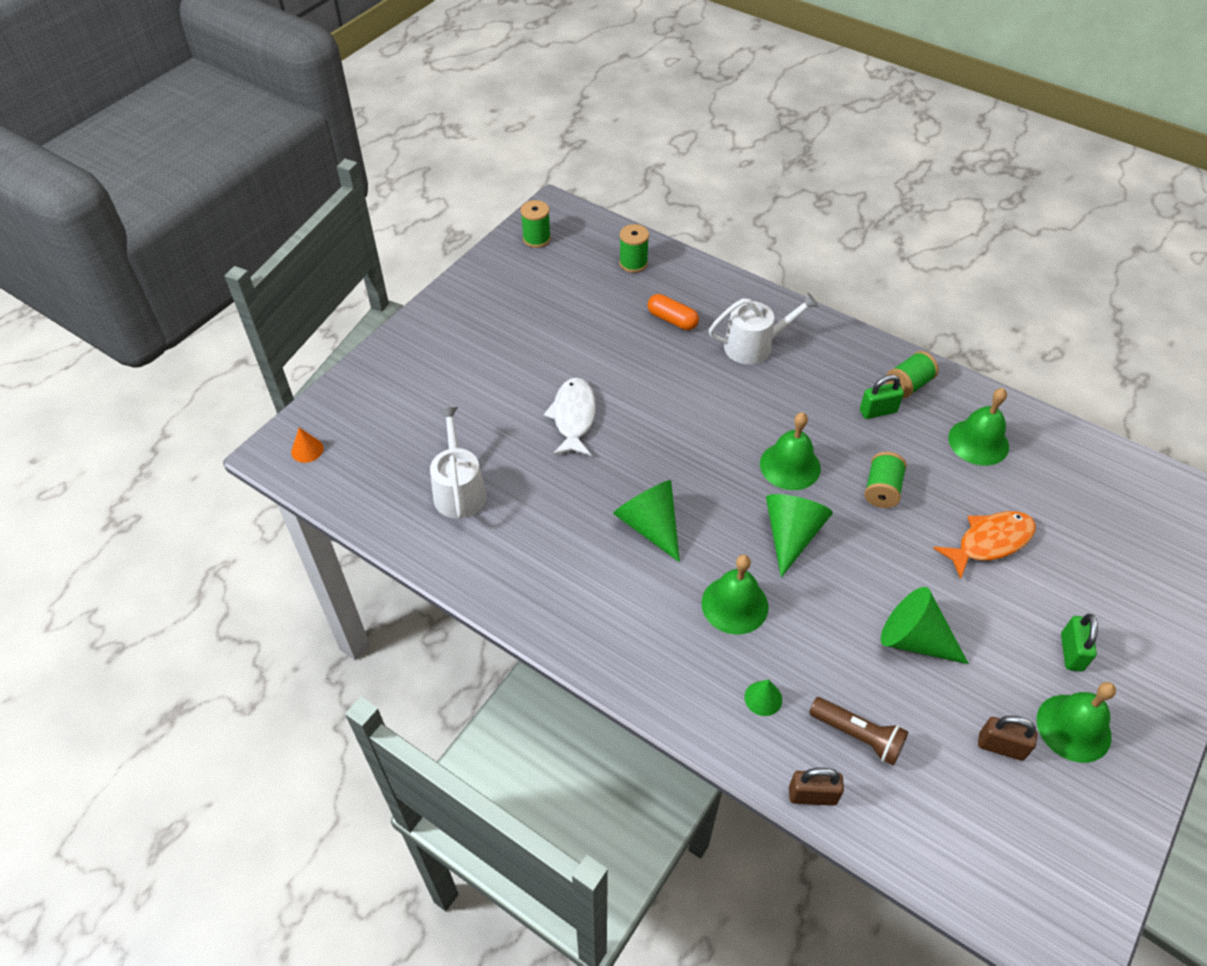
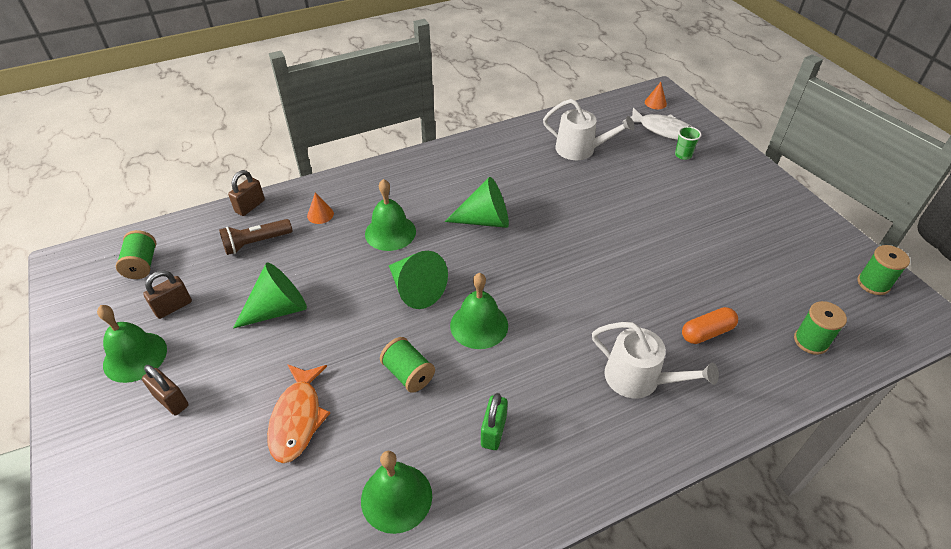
camera: 120 degrees right, 5 degrees down
white fish [544,378,596,456] -> white fish moved to [622,108,693,140]
white watering can [709,292,818,365] -> white watering can turned 75 degrees counterclockwise [592,322,719,399]
green cone [745,679,782,716] -> orange cone [307,193,334,224]
green spool [886,351,939,398] -> green spool moved to [116,230,156,279]
green padlock [1061,614,1098,672] -> brown padlock [142,365,189,415]
none -> green cup [675,126,701,160]

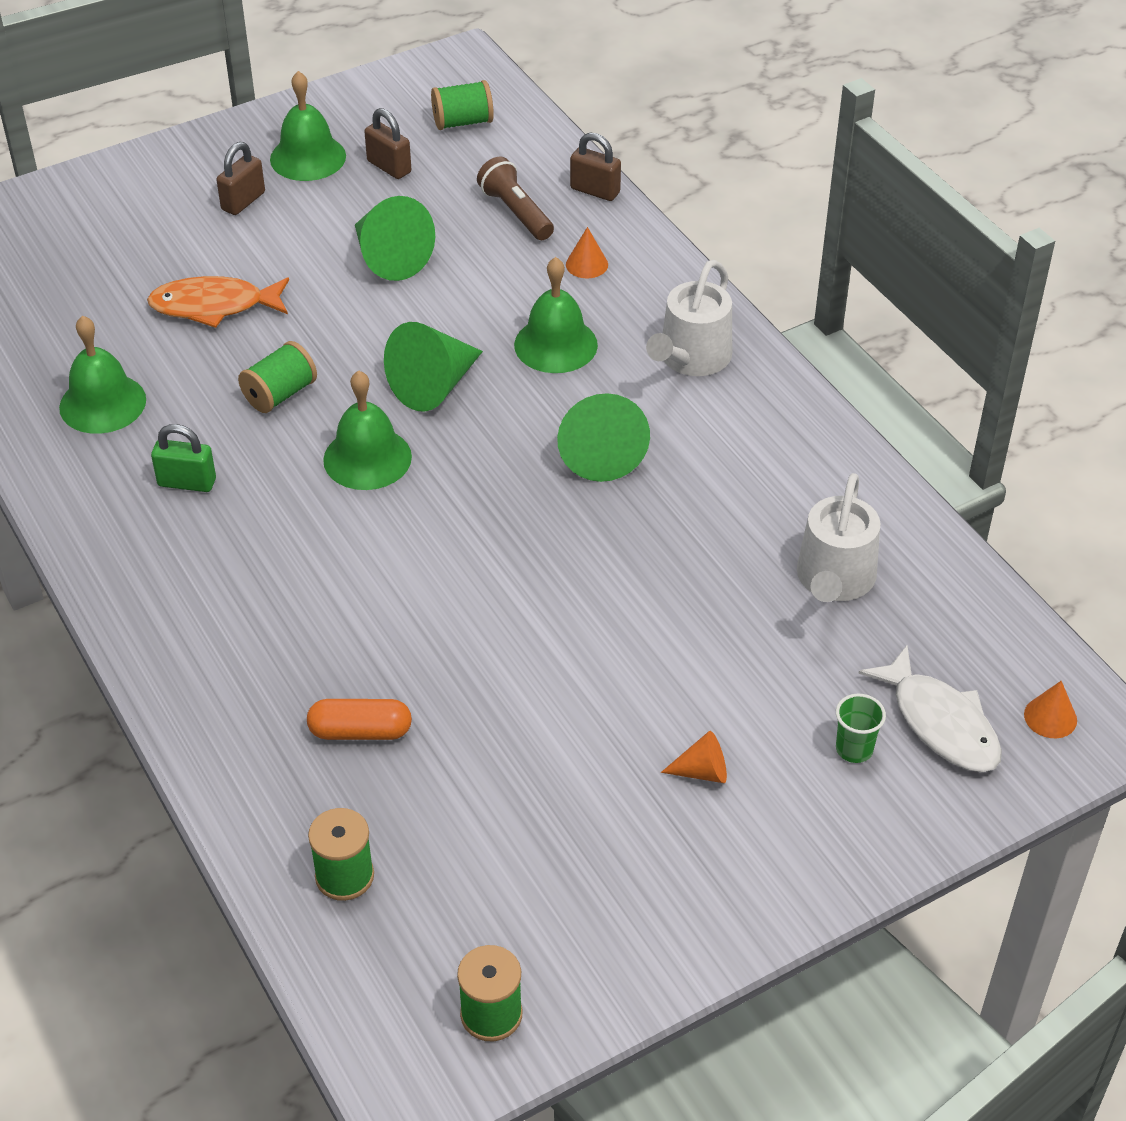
camera: 85 degrees right, 0 degrees up
white watering can [592,322,719,399] -> white watering can moved to [646,260,732,376]
white fish [622,108,693,140] -> white fish turned 60 degrees counterclockwise [859,645,1002,772]
orange capsule [682,307,738,344] -> orange capsule turned 60 degrees counterclockwise [307,699,412,740]
none -> orange cone [661,731,727,783]

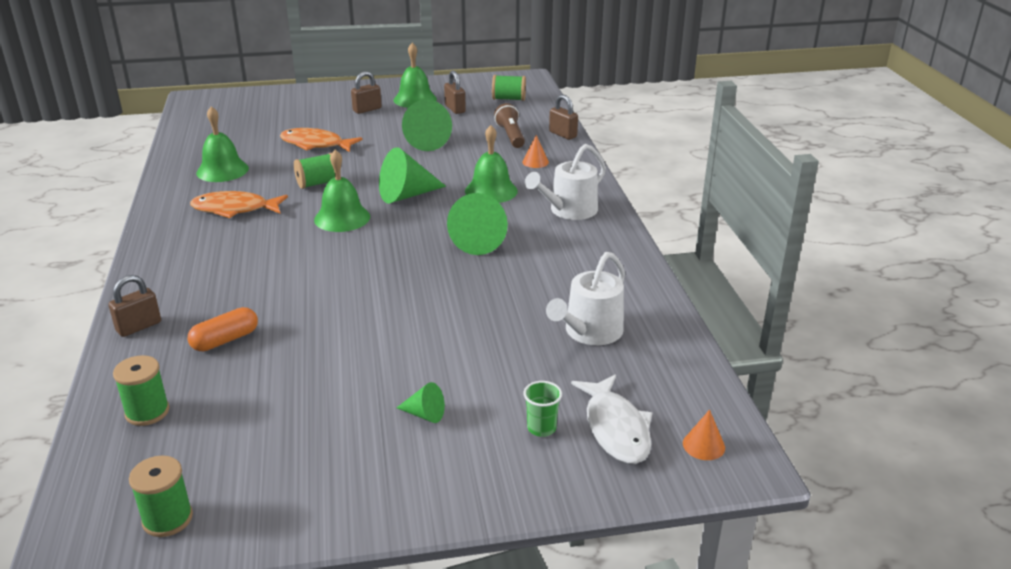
camera: 20 degrees right, 15 degrees down
green padlock [151,424,216,492] -> orange fish [190,191,288,218]
orange capsule [307,699,412,740] -> orange capsule turned 60 degrees counterclockwise [188,307,258,351]
orange cone [661,731,727,783] -> green cone [396,382,445,423]
none -> brown padlock [108,275,161,337]

